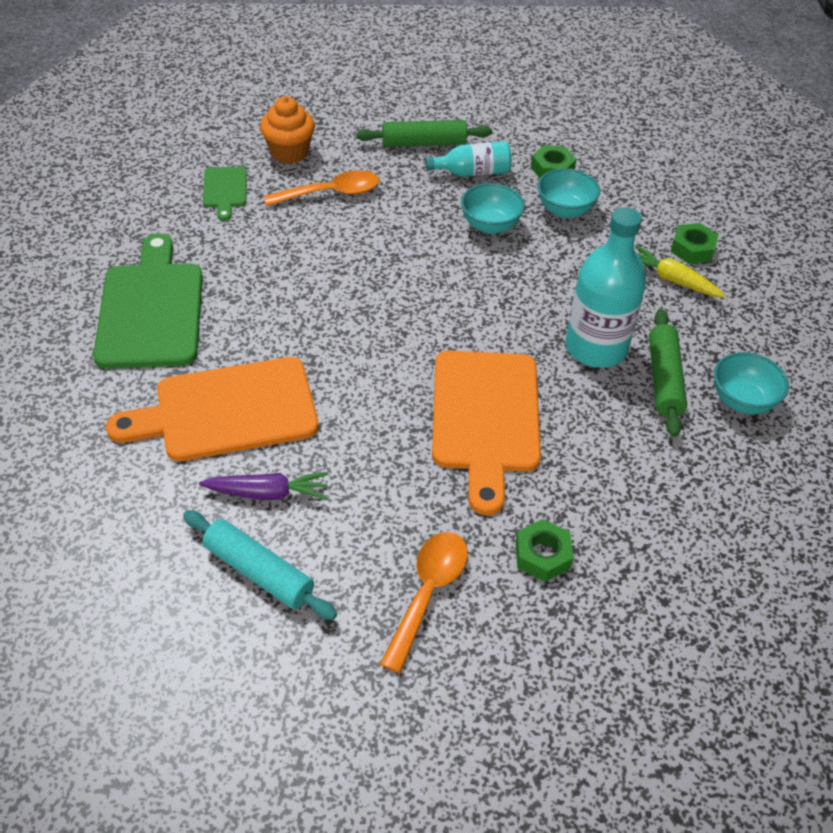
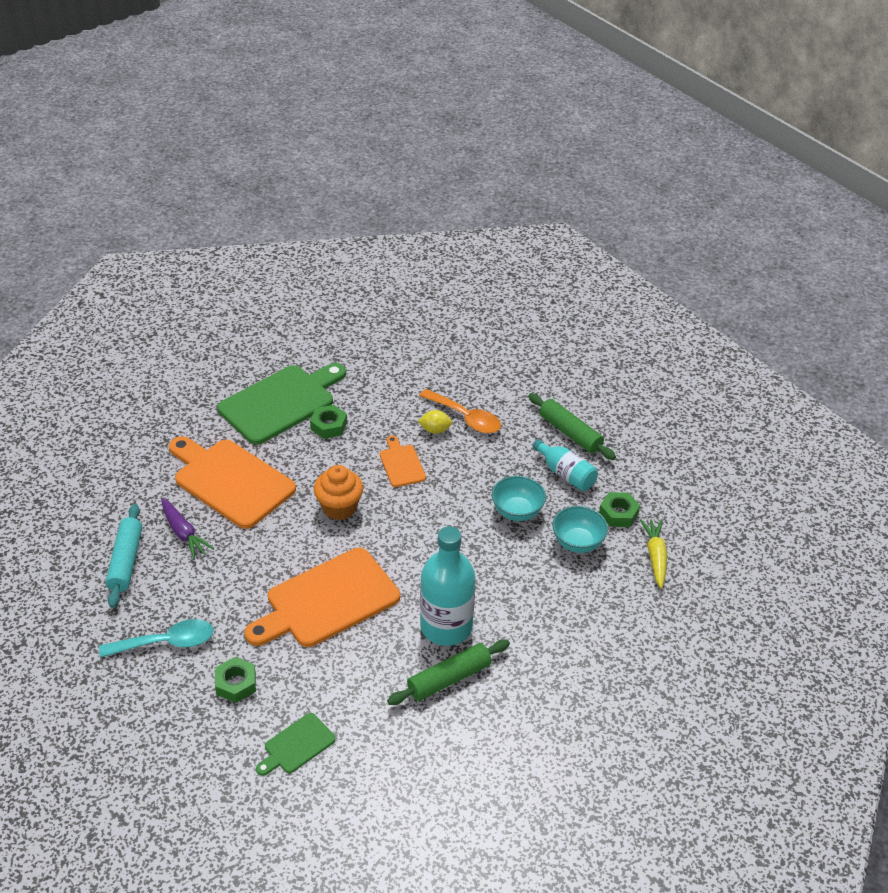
camera: 55 degrees right, 5 degrees down
green cutting board [203,167,247,221] -> green cutting board moved to [256,713,336,776]
orange cupcake [260,96,315,164] -> orange cupcake moved to [314,465,363,520]
orange spoon [380,532,468,673] -> turquoise spoon [99,619,214,658]
yellow carrot [635,245,726,298] -> yellow carrot moved to [640,519,667,589]
green nut [670,223,718,264] -> green nut moved to [310,405,347,439]
turquoise bowl [714,352,789,414] -> none
none -> orange cutting board [380,435,426,487]
none -> yellow lemon [418,410,452,434]

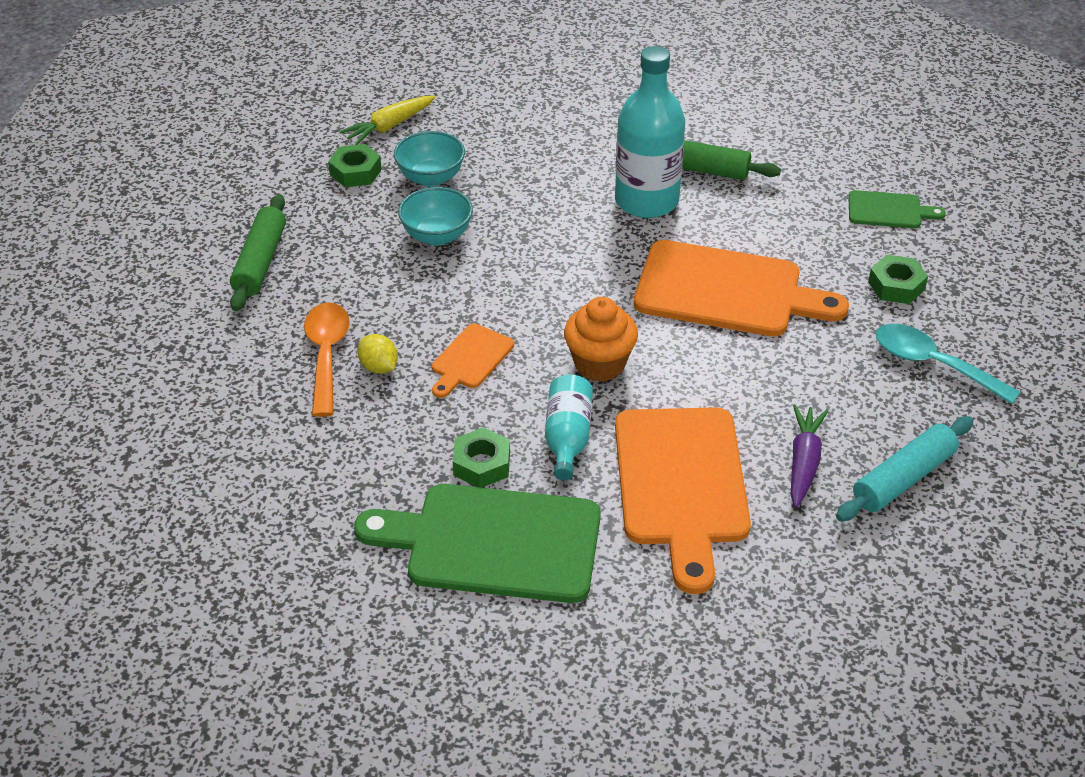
camera: 130 degrees left, 0 degrees up
turquoise bottle [533,439,598,491] -> turquoise bottle moved to [545,375,593,481]

